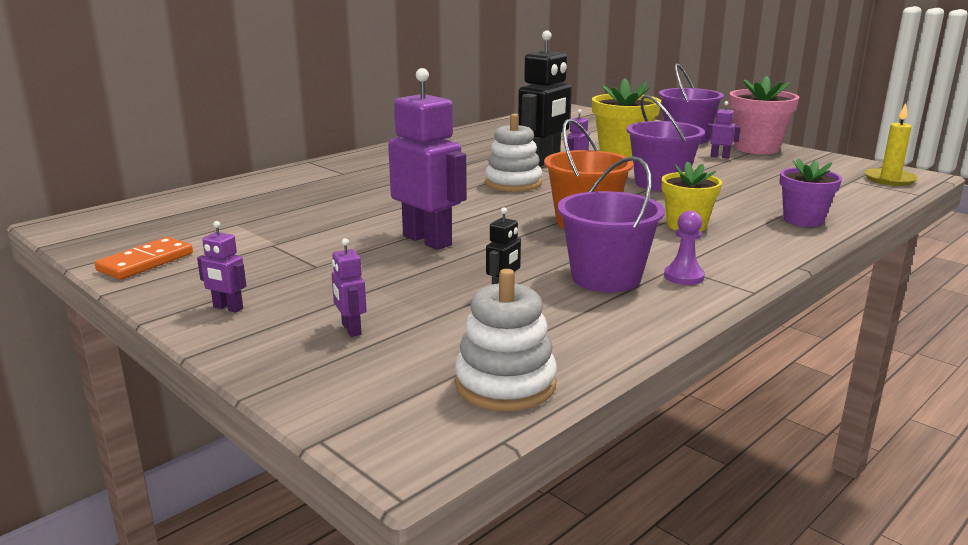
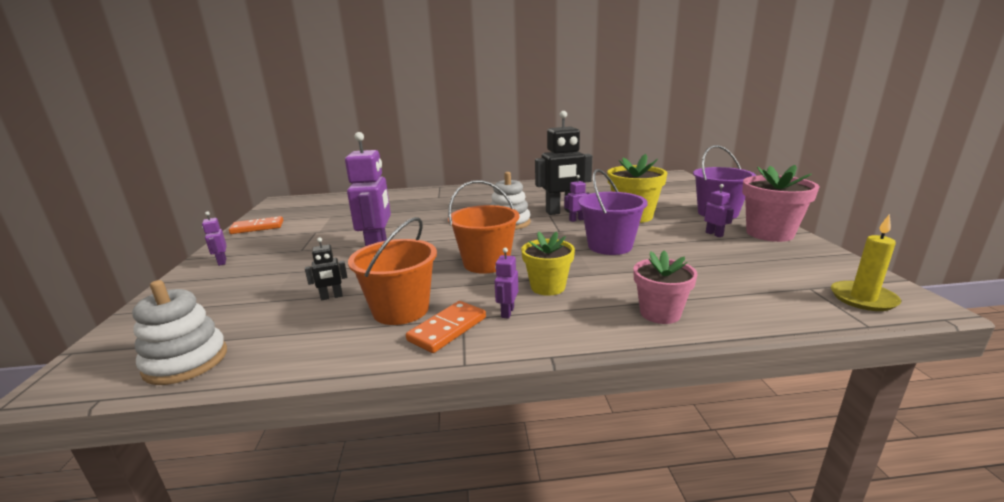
camera: 40 degrees right, 0 degrees up
purple robot [331,238,367,337] -> purple robot moved to [495,248,518,319]
purple bucket [557,156,665,292] -> orange bucket [348,217,437,325]
purple pawn [664,211,705,285] -> orange domino [406,301,486,353]
purple flower pot [780,158,842,227] -> pink flower pot [634,250,698,324]

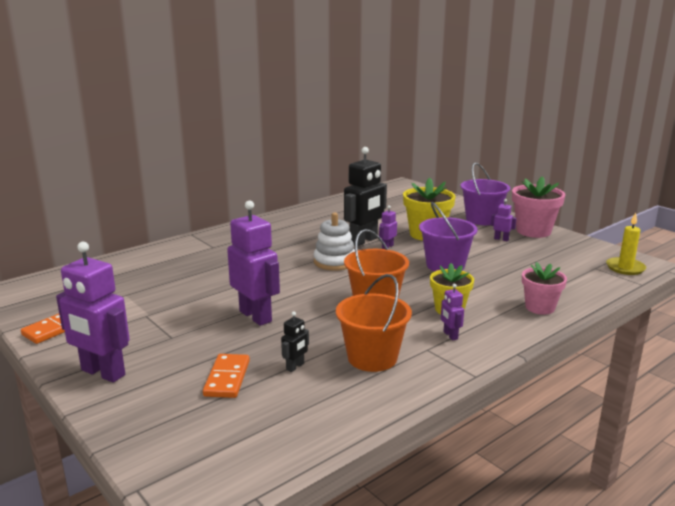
camera: 35 degrees left, 0 degrees up
white stacking toy [132,280,227,385] -> none
purple robot [202,211,227,266] -> purple robot [56,242,130,383], size x2.23
orange domino [406,301,486,353] -> orange domino moved to [203,354,250,398]

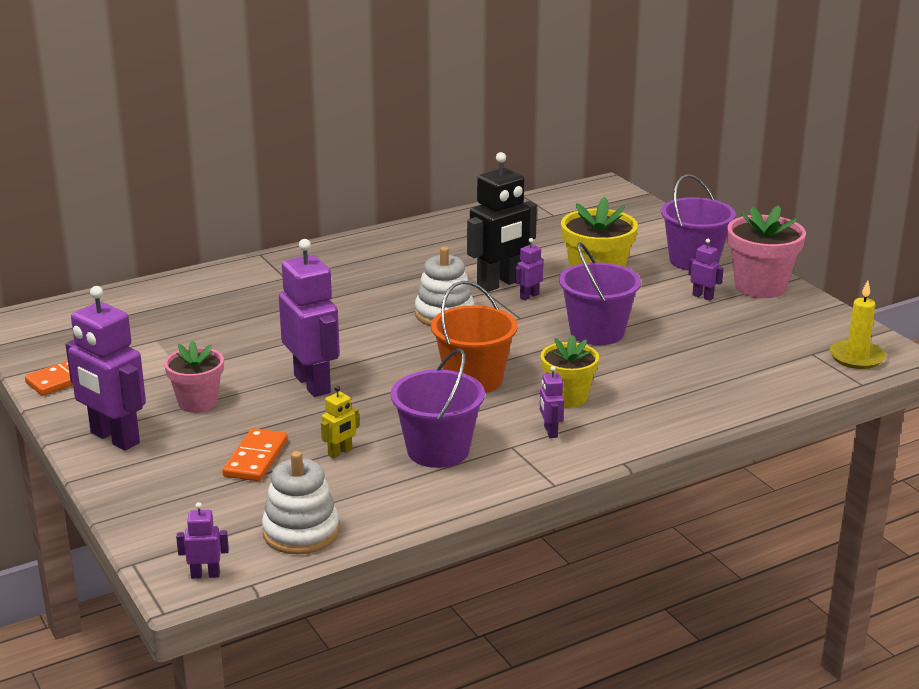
camera: 10 degrees right, 5 degrees up
black robot [281,311,309,372] -> yellow robot [321,386,359,459]
orange bucket [336,274,412,372] -> purple bucket [391,348,485,468]
pink flower pot [522,262,567,315] -> pink flower pot moved to [164,341,224,413]
none -> purple robot [176,502,229,579]
none -> white stacking toy [262,451,339,554]

